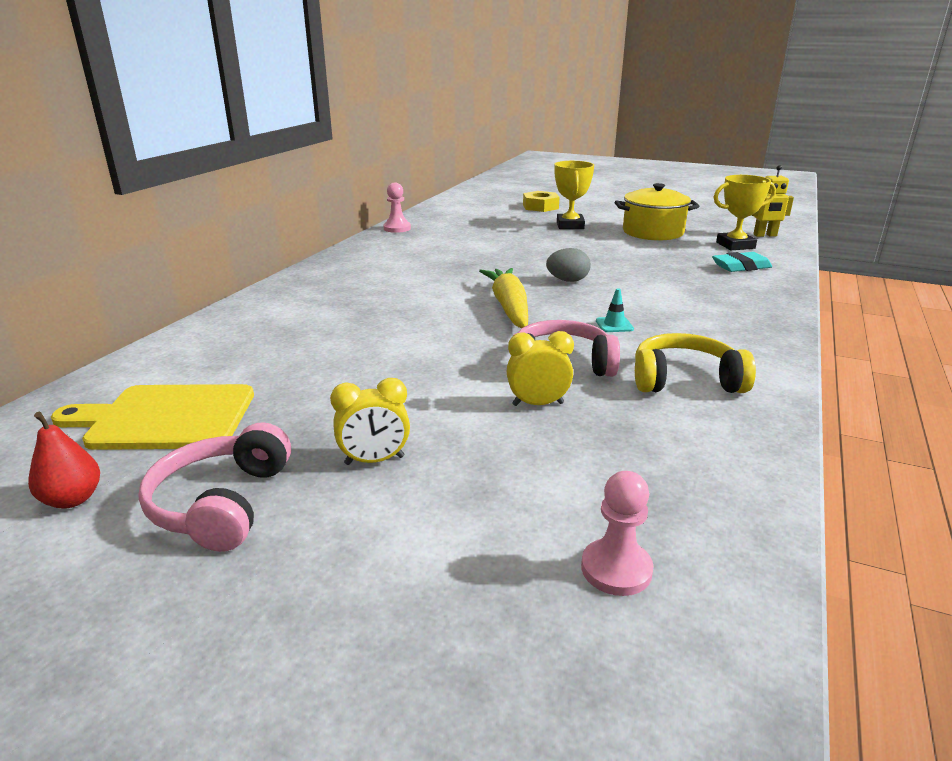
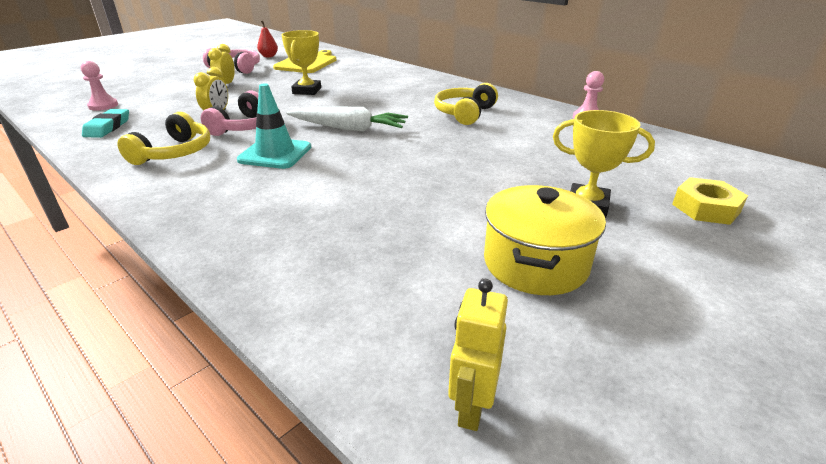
camera: 110 degrees right, 5 degrees up
yellow carrot [479,268,528,328] -> white carrot [286,107,408,131]
grey egg [546,248,591,282] -> none
turquoise traffic cone [596,288,634,332] -> turquoise traffic cone [237,83,311,169], size x2.17
turquoise eraser [712,252,772,272] -> turquoise eraser moved to [82,109,129,138]
yellow trophy [714,175,776,250] -> yellow trophy moved to [282,30,321,95]
none -> yellow headphones [434,83,498,125]

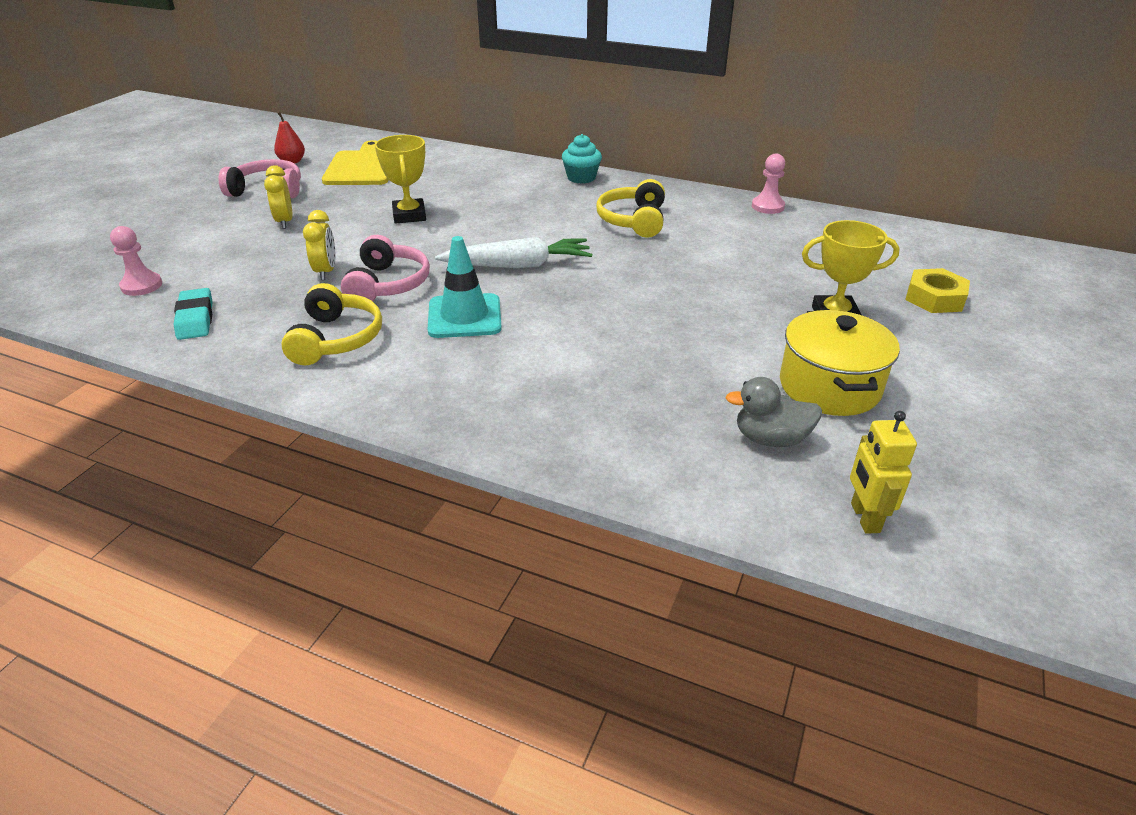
camera: 20 degrees left, 5 degrees up
none -> turquoise cupcake [562,134,602,183]
none -> grey duck [725,377,822,447]

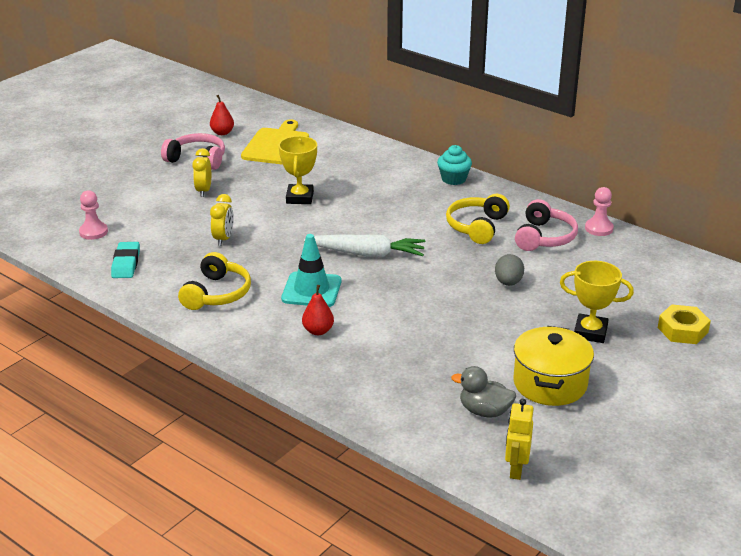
camera: 15 degrees right, 5 degrees down
pink headphones [341,235,430,301] -> pink headphones moved to [515,199,578,251]
none -> red pear [302,285,334,335]
none -> grey egg [495,254,524,286]

